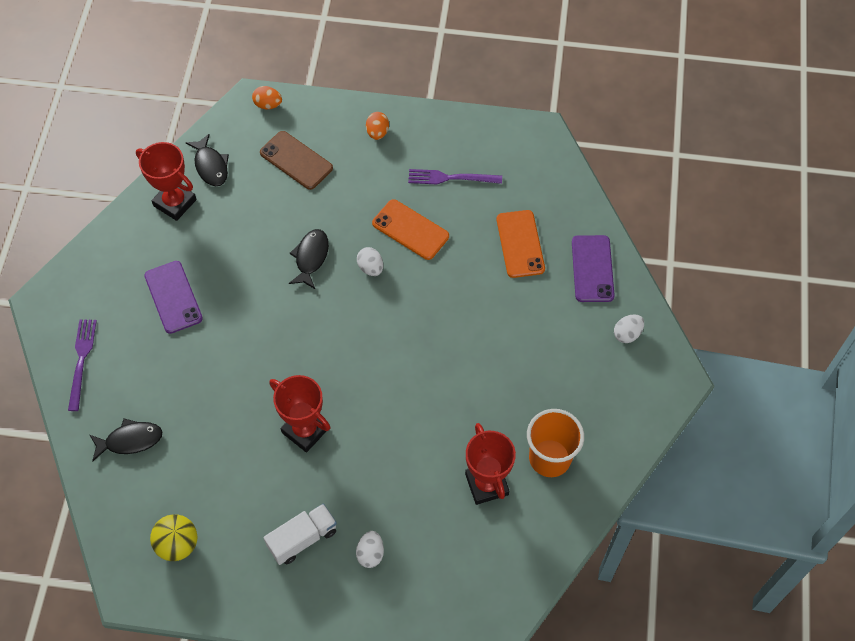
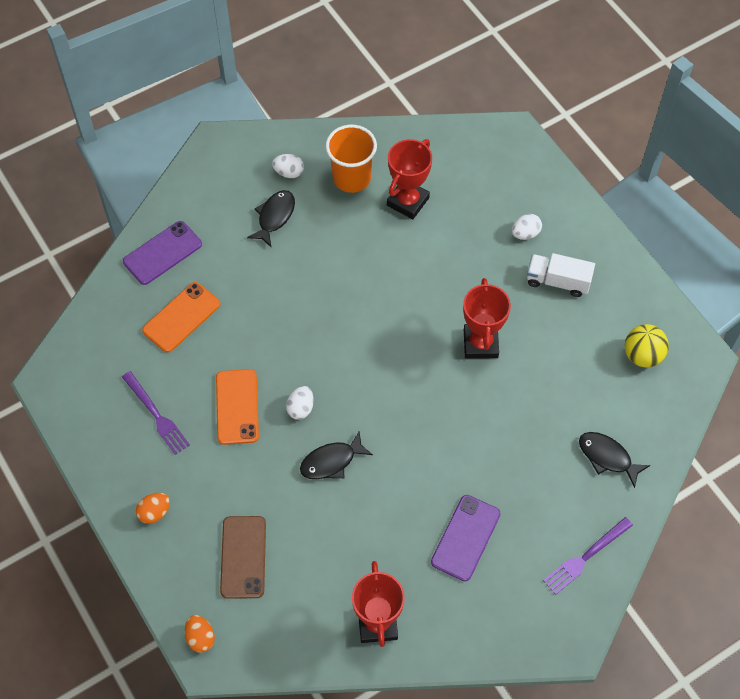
camera: 130 degrees left, 0 degrees up
black fish [186,134,229,186] -> black fish moved to [247,190,295,248]
white egg [614,314,644,343] -> white egg moved to [272,154,304,178]

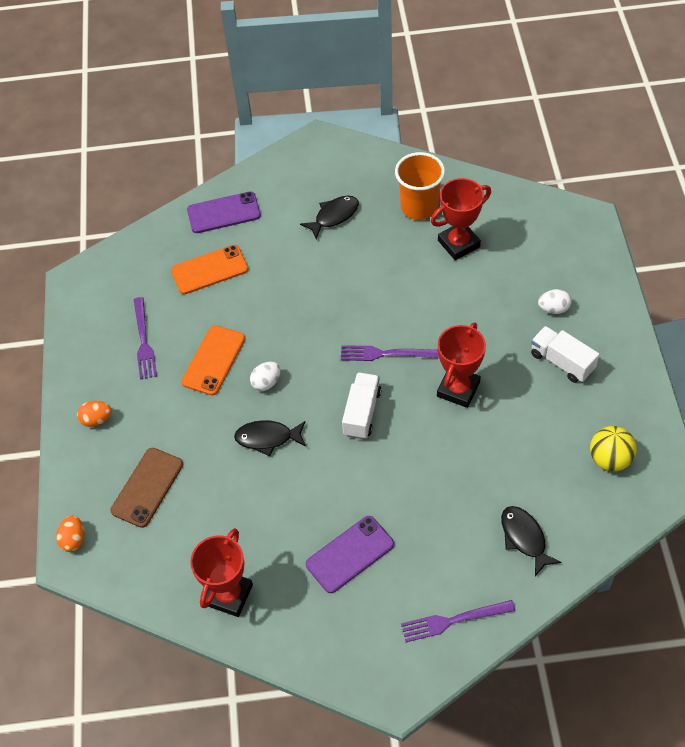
camera: 30 degrees right, 5 degrees down
white egg [272,154,304,178] -> none
none -> purple fork [341,345,439,361]
none -> white truck [342,372,382,439]

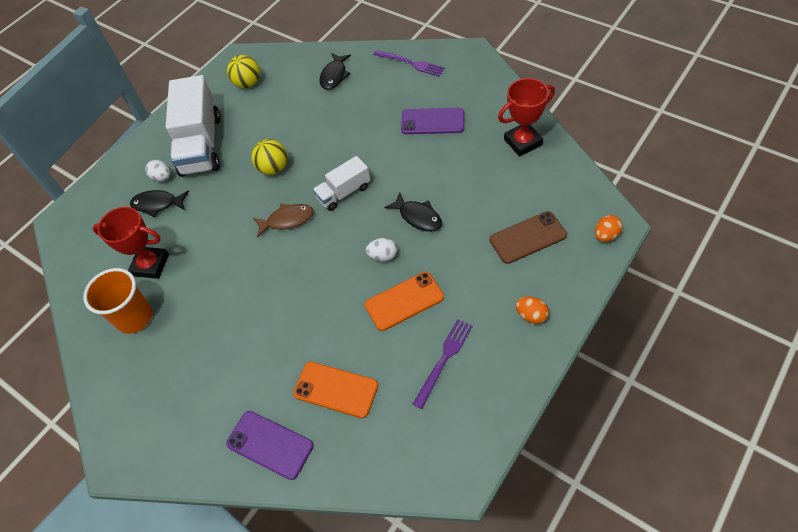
camera: 135 degrees left, 0 degrees up
black fish [300,196,359,239] -> black fish moved to [130,190,189,217]
purple fork [341,345,439,361] -> brown fish [253,204,314,238]
red trophy [437,322,486,408] -> yellow ball [251,139,288,175]
white truck [531,326,599,383] -> white truck [166,75,221,177], size x1.84

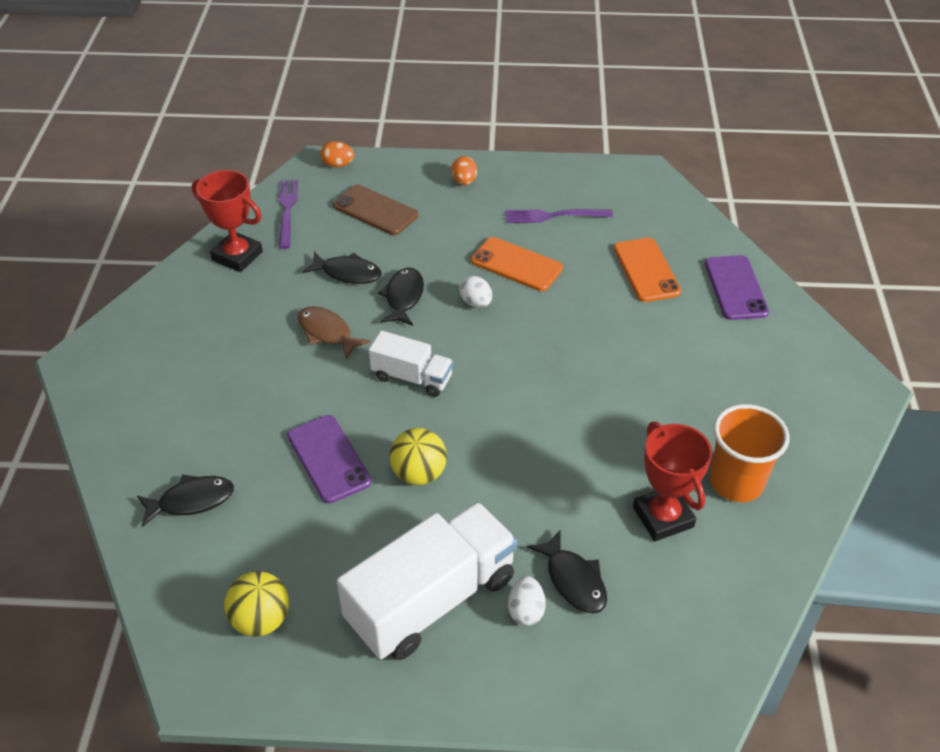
camera: 130 degrees left, 10 degrees down
brown fish [253,204,314,238] -> brown fish moved to [298,306,371,360]
purple fork [373,50,445,77] -> purple fork moved to [279,180,298,249]
purple phone [401,108,464,134] -> purple phone moved to [287,415,372,503]
none -> black fish [302,252,382,284]

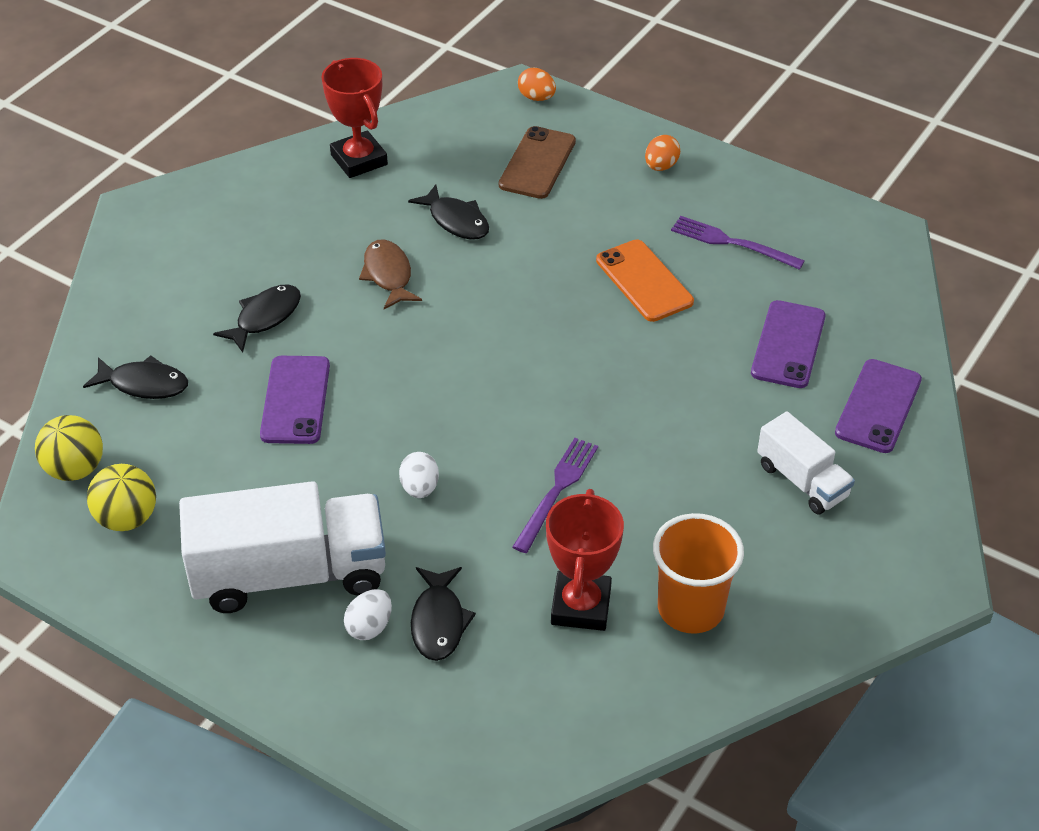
camera: 30 degrees right, 0 degrees up
purple fork [279,180,298,249] -> purple fork moved to [513,438,598,553]
brown phone [333,185,418,235] -> brown phone turned 45 degrees clockwise [499,126,576,199]
white truck [369,331,453,397] -> white truck moved to [757,411,855,515]
black fish [378,268,424,326] -> black fish moved to [213,284,301,353]
yellow ball [390,428,447,485] -> yellow ball moved to [35,415,103,481]
white egg [459,276,492,308] -> white egg moved to [399,452,439,498]
orange phone [614,238,681,302] -> purple phone [751,300,826,388]

